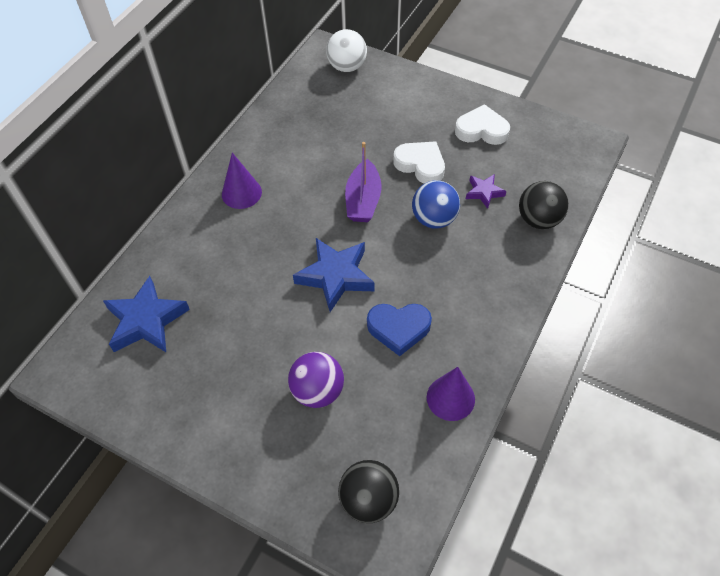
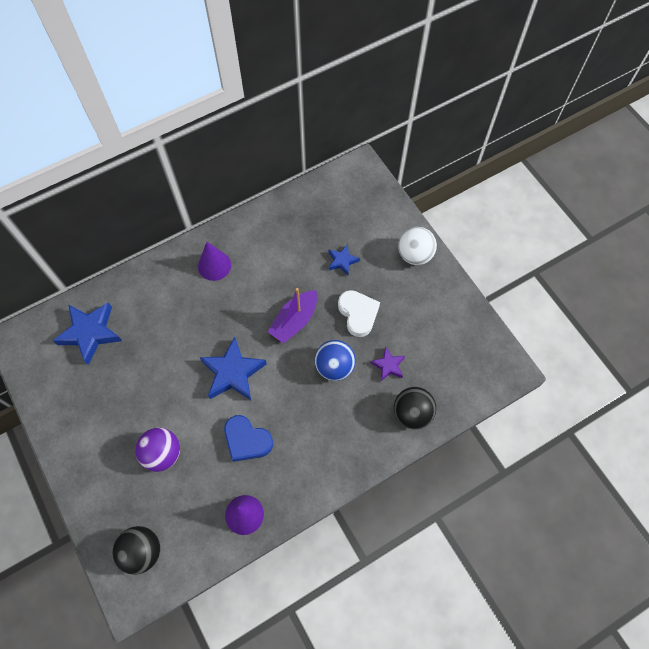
camera: 30 degrees right, 10 degrees up
white ball [326,29,367,72] -> white ball moved to [398,227,437,265]
white heart [455,104,510,145] -> none
none -> blue star [328,244,360,275]

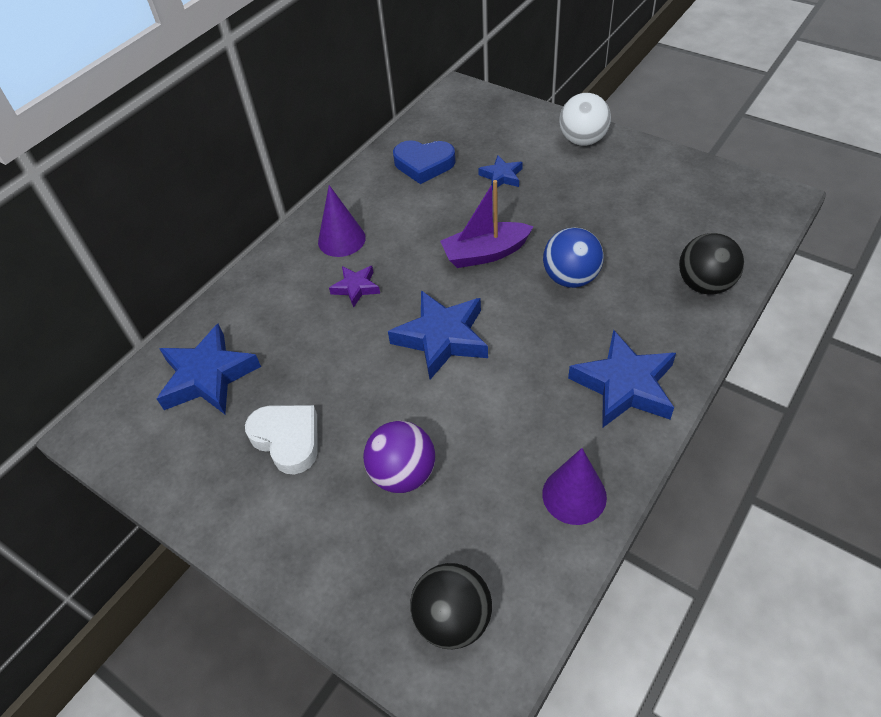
camera: 20 degrees left, 15 degrees down
blue heart [224,415,273,462] -> blue heart moved to [393,140,456,184]
purple boat [268,288,317,344] -> purple boat turned 60 degrees clockwise [440,180,534,268]
white heart [338,290,380,337] -> white heart moved to [245,405,318,474]
purple star [371,347,405,381] -> purple star moved to [329,266,380,308]
none -> blue star [568,330,676,427]

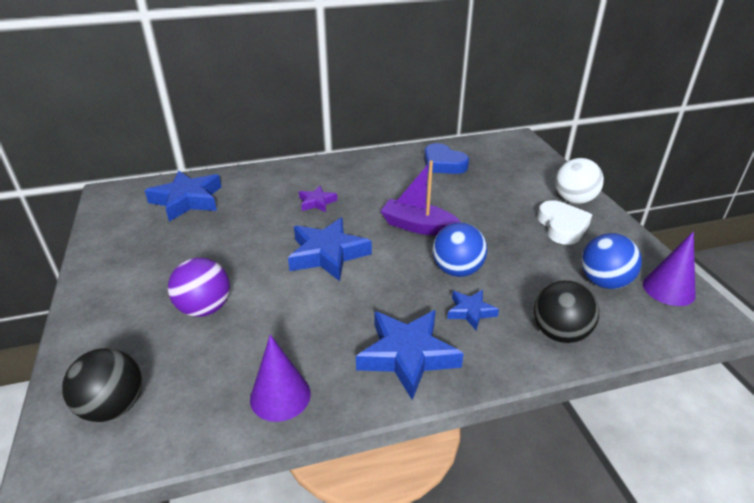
camera: 35 degrees right, 15 degrees down
white heart [245,405,318,474] -> white heart moved to [537,200,592,245]
purple cone [318,185,366,257] -> purple cone moved to [643,232,696,306]
blue star [478,155,523,190] -> blue star moved to [447,290,499,331]
none -> blue ball [581,233,642,289]

